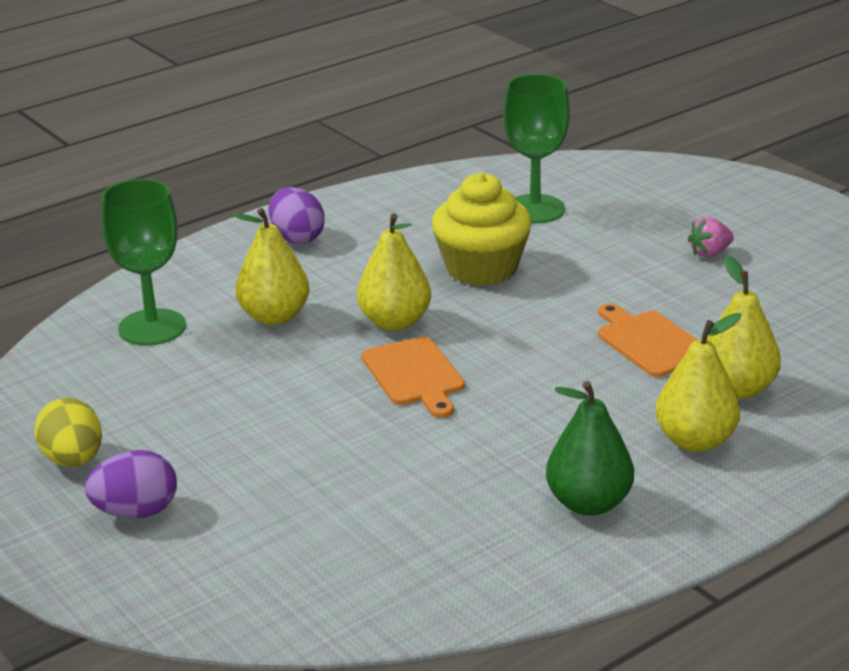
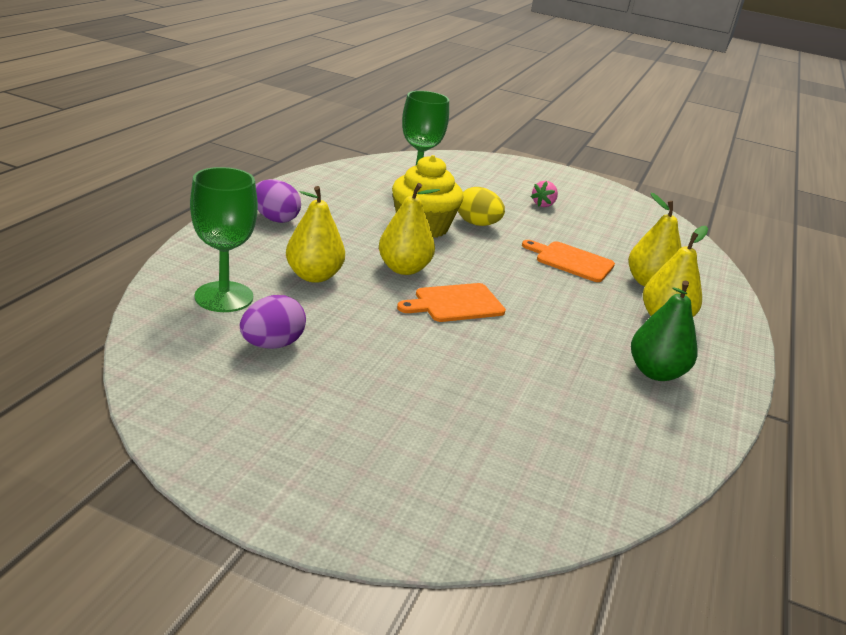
camera: 35 degrees left, 0 degrees up
yellow egg [34,398,102,467] -> yellow egg moved to [458,187,505,226]
purple egg [85,450,177,519] -> purple egg moved to [240,295,306,349]
orange cutting board [361,337,465,418] -> orange cutting board turned 120 degrees clockwise [397,283,506,322]

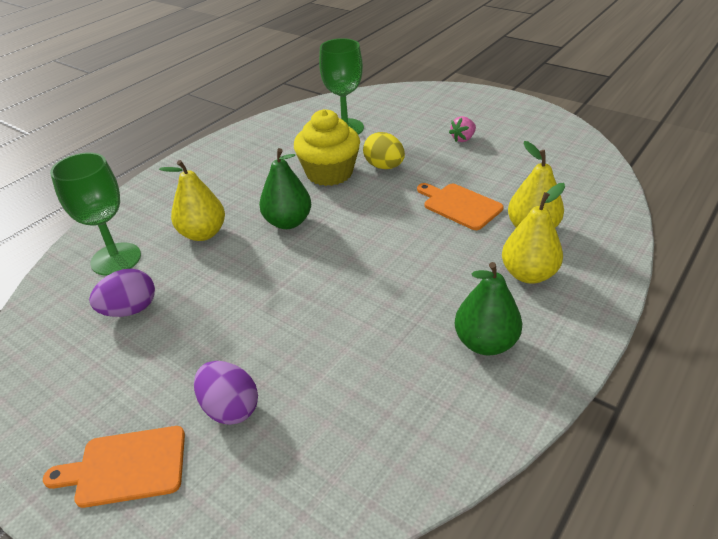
camera: 20 degrees right, 10 degrees up
purple egg [256,179,301,223] -> purple egg moved to [194,361,258,425]
yellow pear [379,183,440,275] -> green pear [259,148,311,229]
orange cutting board [397,283,506,322] -> orange cutting board moved to [43,426,185,508]

